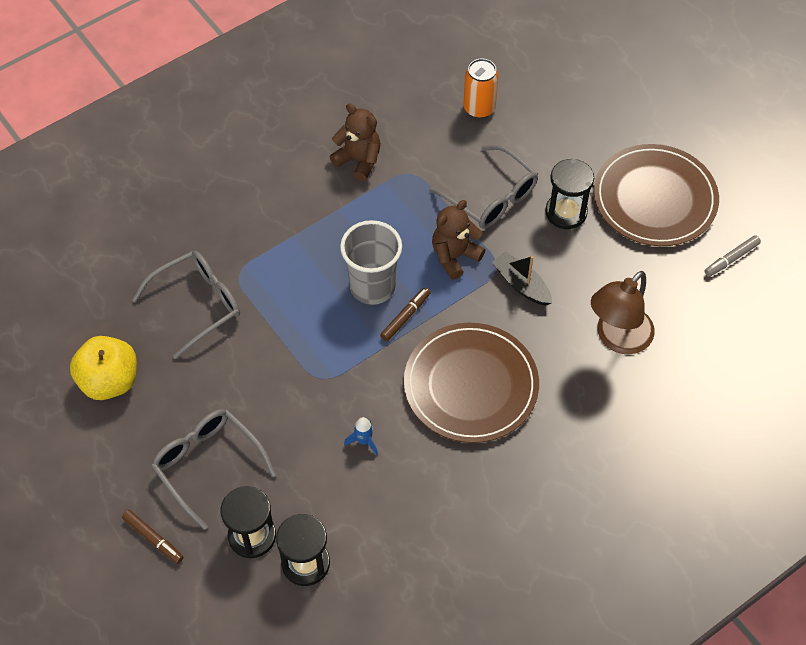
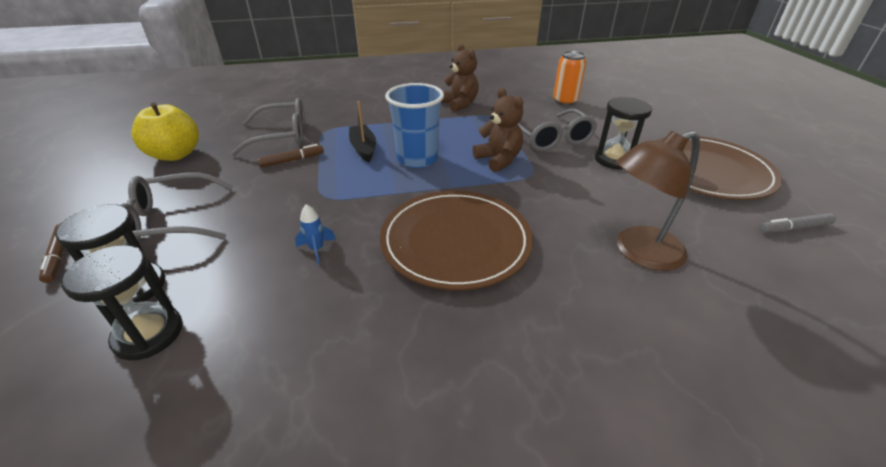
camera: 25 degrees right, 20 degrees down
grey glasses [151,409,277,530] -> grey glasses turned 90 degrees counterclockwise [121,172,234,245]
grey cup [340,220,402,305] -> blue cup [385,83,444,168]
brown marker [380,287,431,341] -> brown marker moved to [258,144,324,168]
brown teddy bear [432,200,485,280] -> brown teddy bear turned 75 degrees clockwise [473,88,523,172]
black boat [492,251,552,306] -> black boat moved to [349,101,376,162]

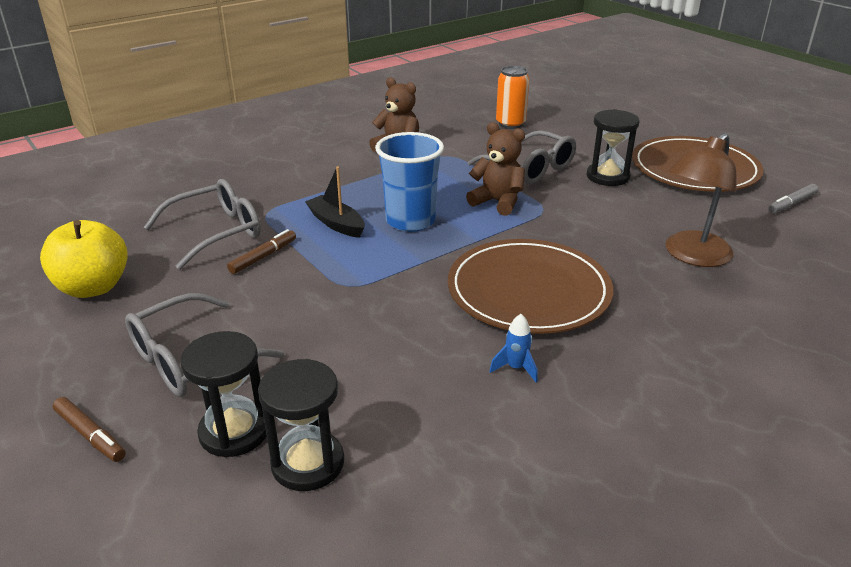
camera: 25 degrees left, 5 degrees down
blue rocket [295,204,336,265] -> blue rocket moved to [489,314,538,383]

